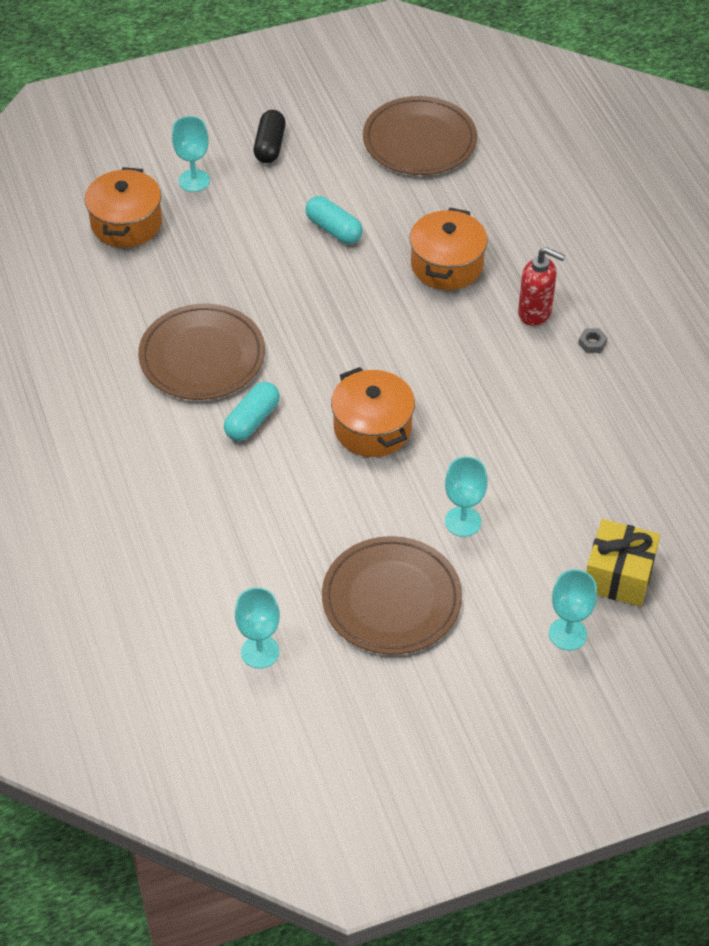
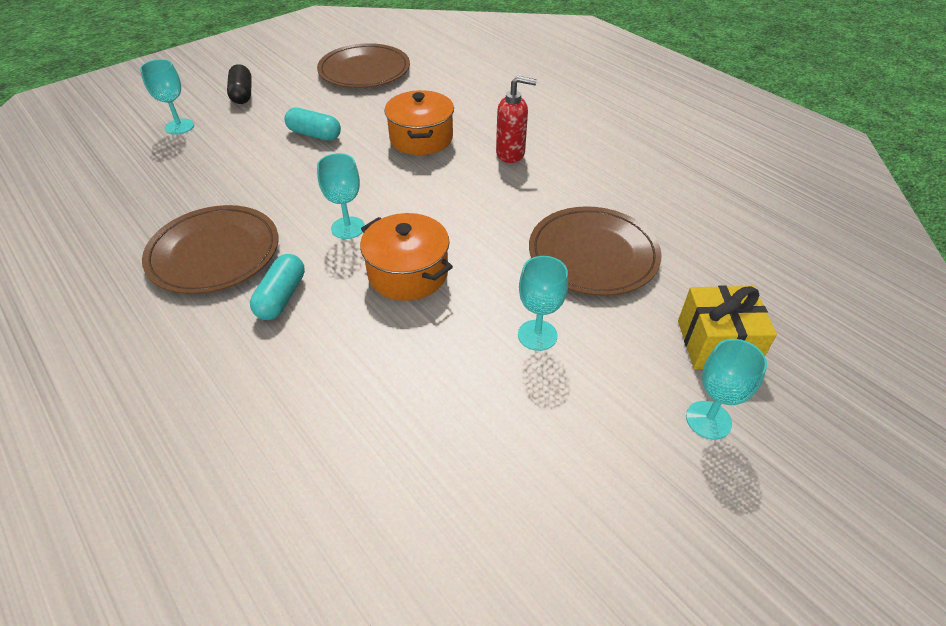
camera: 20 degrees left, 5 degrees down
orange pot [85,167,162,248] -> none
turquoise goblet [235,587,280,669] -> turquoise goblet moved to [317,153,365,239]
brown plate [322,536,462,655] -> brown plate moved to [529,206,662,296]
grey nut [578,328,608,353] -> none

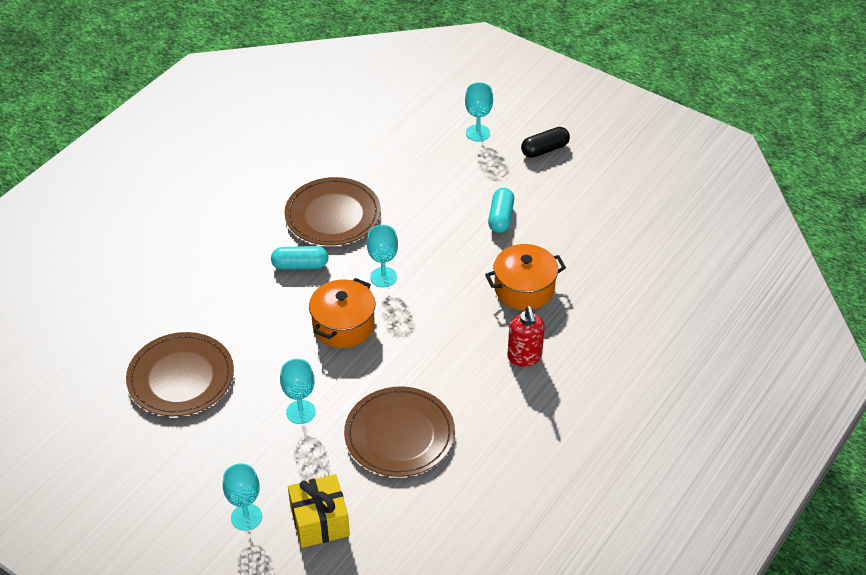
camera: 75 degrees right, 0 degrees up
brown plate [317,43,410,88] -> brown plate moved to [126,332,234,416]

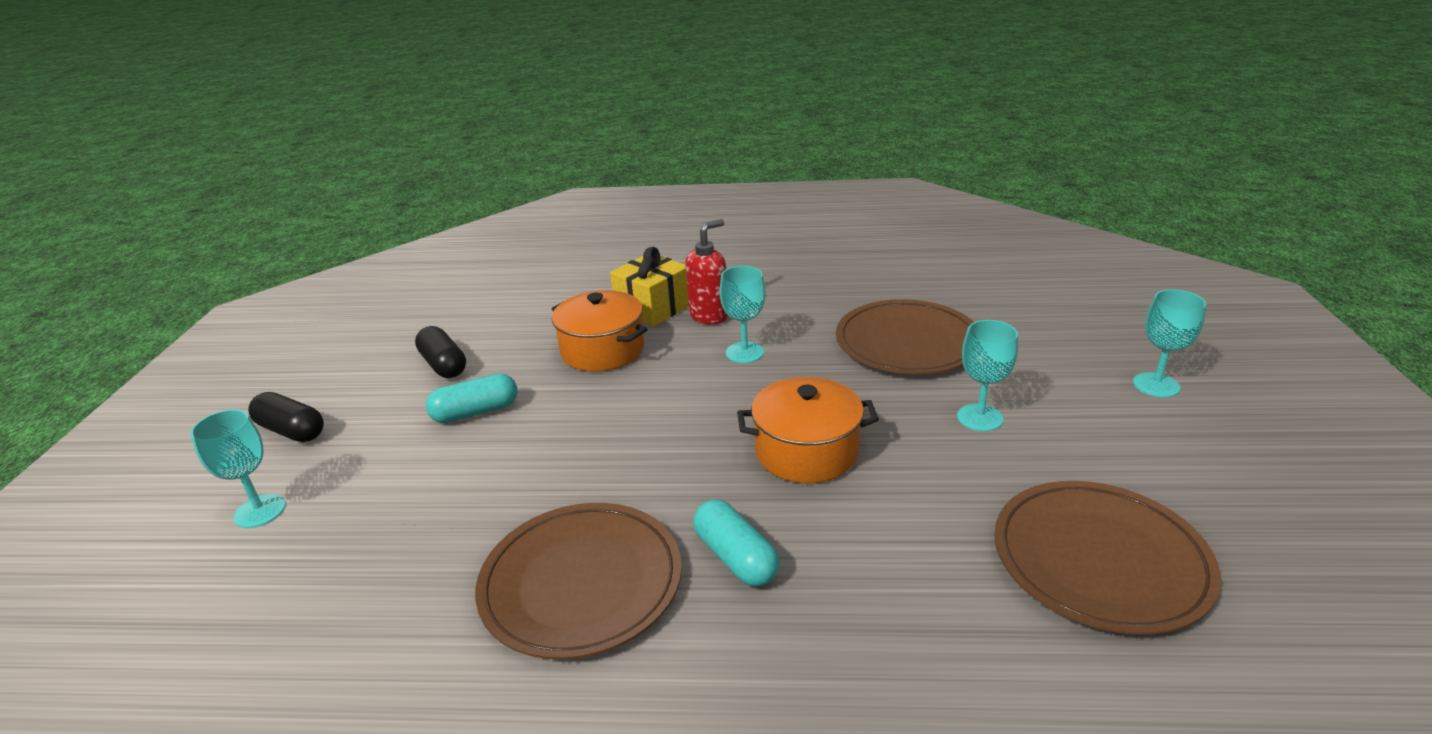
camera: 120 degrees left, 15 degrees down
yellow gift [288,474,350,548] -> yellow gift moved to [610,247,689,327]
turquoise goblet [367,225,398,287] -> turquoise goblet moved to [720,266,765,363]
none -> black capsule [415,326,466,378]

